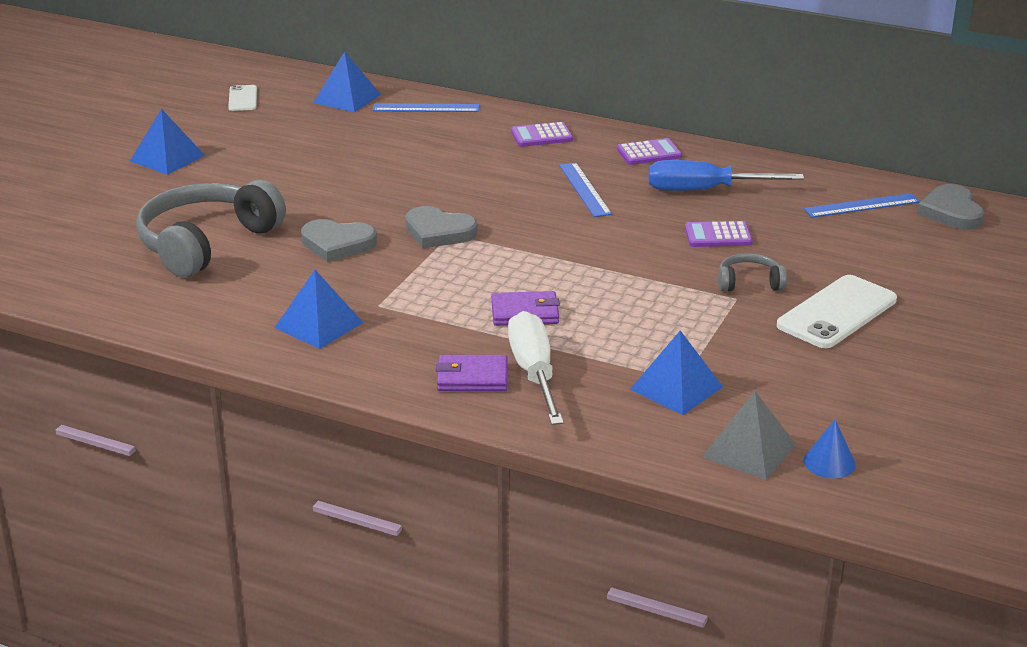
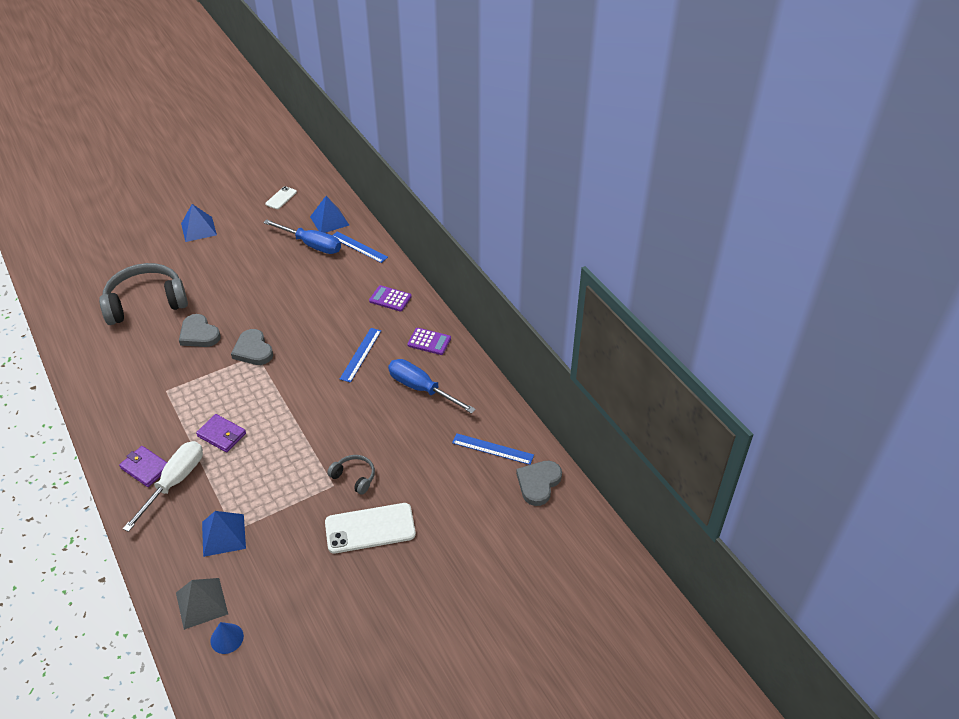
camera: 35 degrees right, 15 degrees up
blue pyramid [275,270,363,349] -> none
purple calculator [685,221,753,247] -> none
none -> blue screwdriver [263,219,341,254]

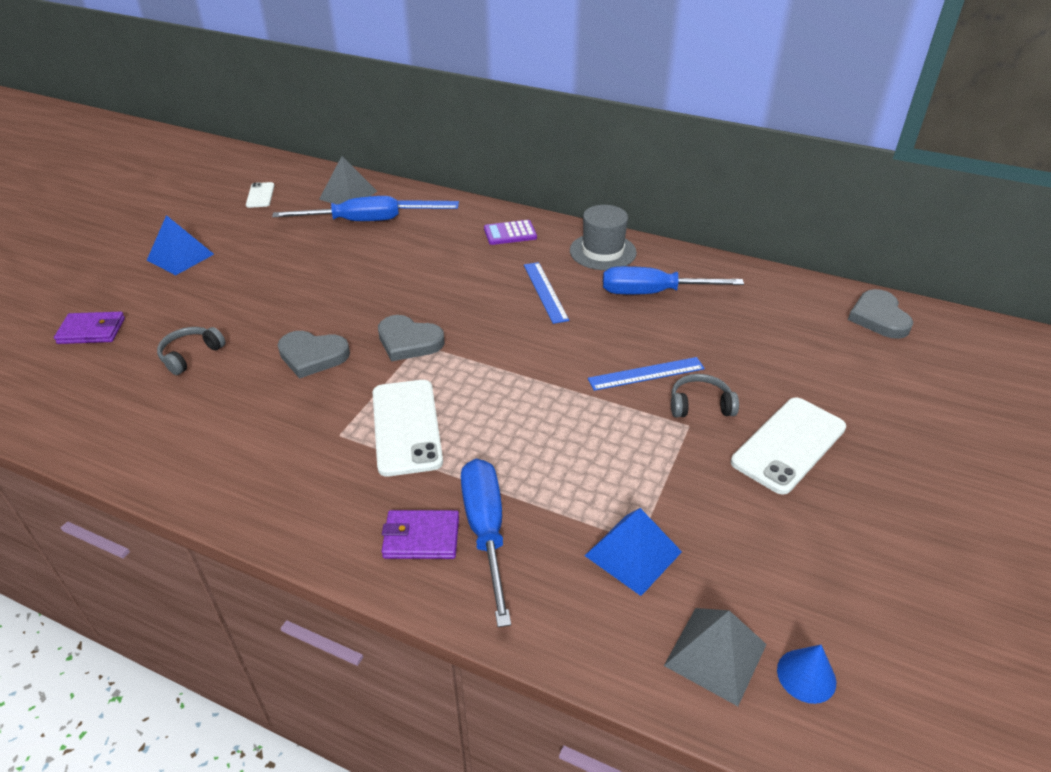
camera: 35 degrees left, 5 degrees down
grey headphones [99,263,188,325] -> grey headphones [157,327,225,375], size x0.46
white screwdriver [123,441,203,532] -> blue screwdriver [461,459,511,627]
purple wallet [196,414,246,452] -> purple wallet moved to [54,312,125,344]
blue pyramid [310,196,349,233] -> grey pyramid [319,156,377,204]
purple calculator [407,328,451,355] -> grey hat [570,205,637,270]
blue ruler [452,433,534,465] -> blue ruler moved to [588,357,705,391]
none -> white phone [373,380,443,476]

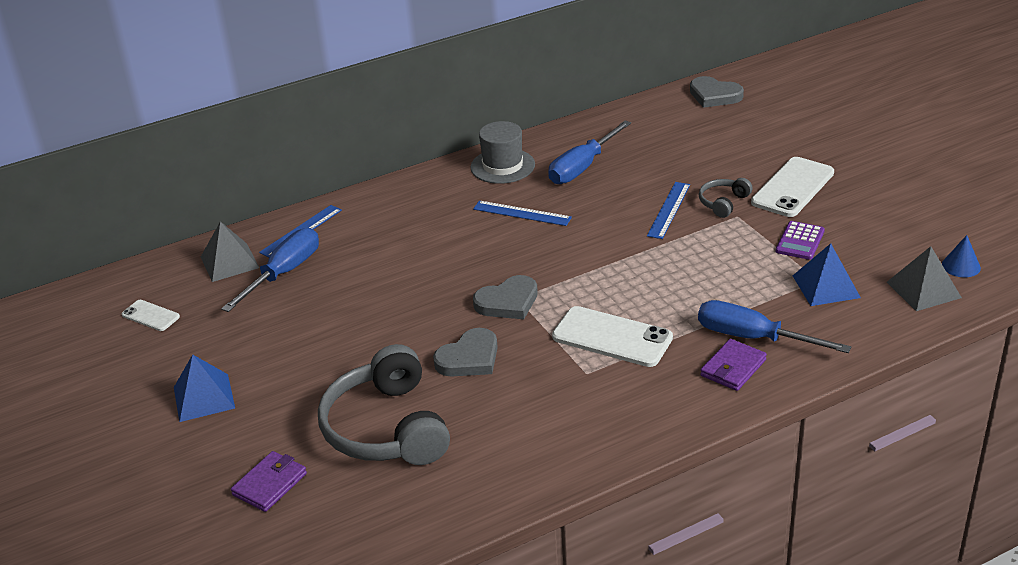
camera: 50 degrees left, 5 degrees down
grey headphones [157,327,225,375] -> grey headphones [318,344,450,465], size x2.16
purple calculator [484,220,537,245] -> purple calculator moved to [776,221,825,260]
white phone [731,397,846,495] -> white phone turned 45 degrees clockwise [751,157,834,217]

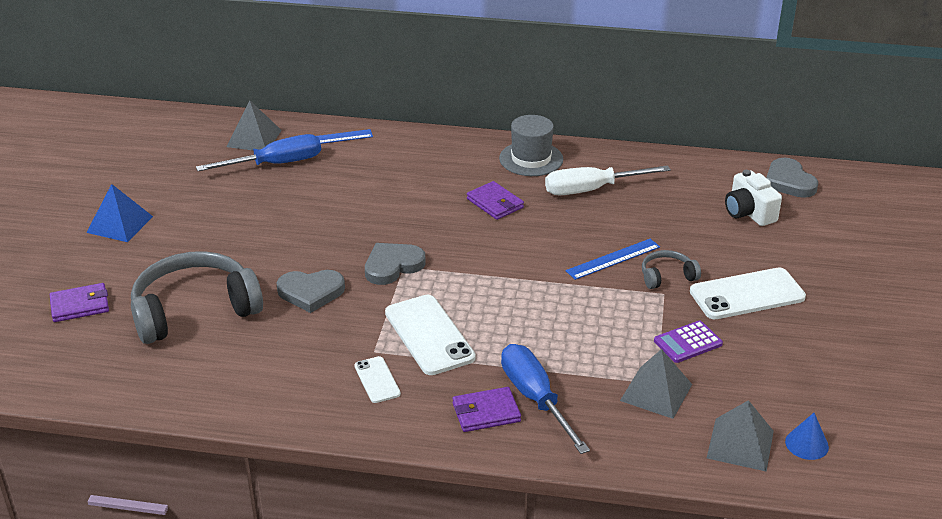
camera: 35 degrees right, 0 degrees up
white phone [122,300,180,331] -> white phone moved to [354,356,401,403]
grey headphones [318,344,450,465] -> grey headphones turned 45 degrees clockwise [131,251,263,344]
blue ruler [473,201,572,226] -> purple wallet [467,181,524,220]
grey heart [473,275,538,319] -> grey heart turned 135 degrees clockwise [365,243,426,285]
blue screwdriver [548,120,631,184] -> white screwdriver [545,165,671,195]
blue pyramid [793,243,861,306] -> grey pyramid [620,349,692,419]
none -> white camera [725,170,782,226]

